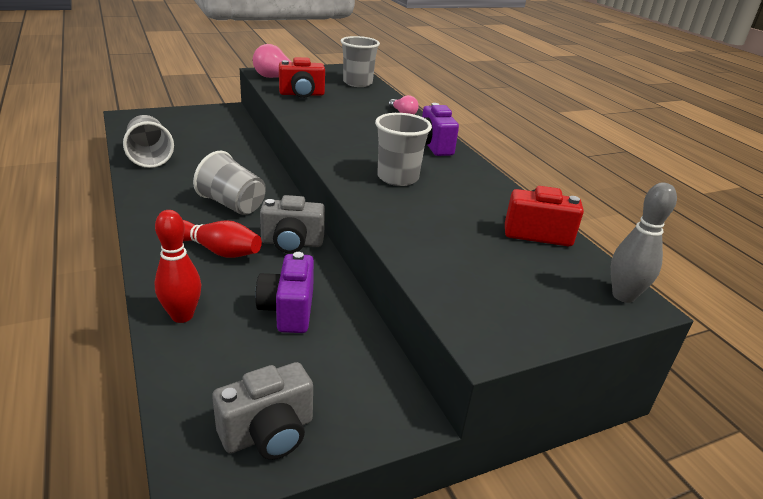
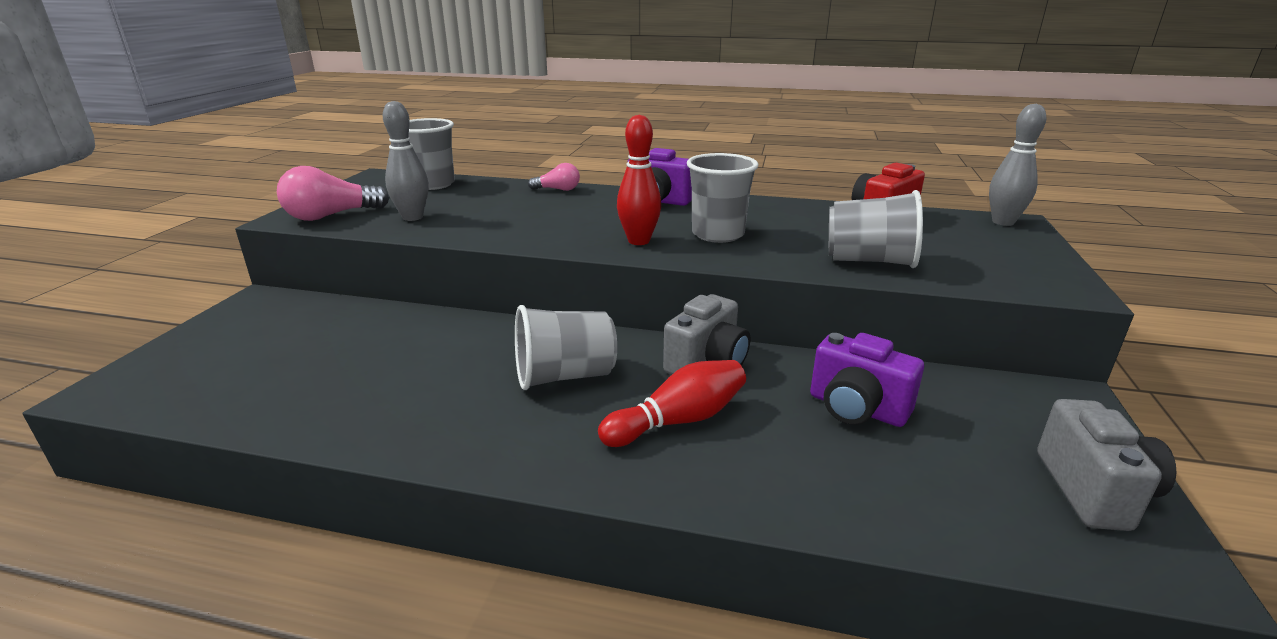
camera: 50 degrees left, 5 degrees down
grey cup [123,115,174,168] -> grey cup moved to [829,190,923,268]
red bowling pin [154,210,201,323] -> red bowling pin moved to [617,115,661,245]
red camera [279,57,325,98] -> grey bowling pin [383,101,429,221]

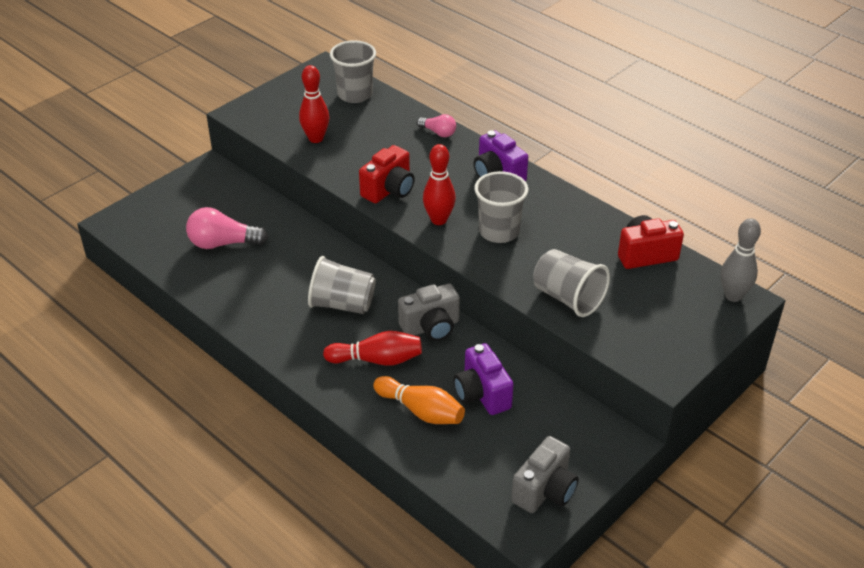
camera: 30 degrees right, 15 degrees up
pink light bulb [277,166,390,221] -> pink light bulb moved to [186,207,268,249]
grey bowling pin [383,101,429,221] -> red bowling pin [299,65,329,143]
none -> red camera [359,145,415,203]
none -> orange bowling pin [373,376,465,424]

